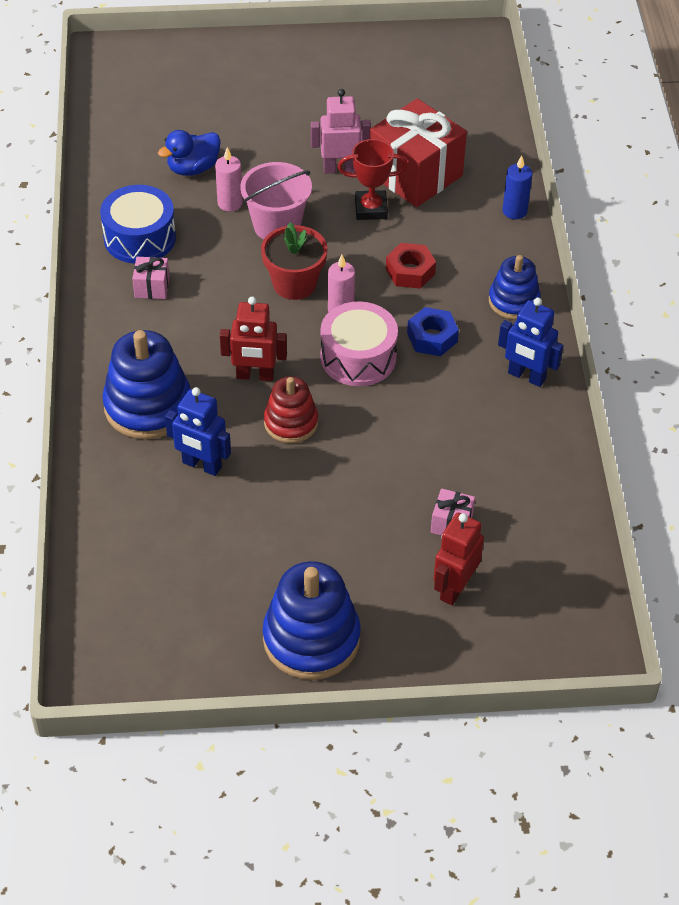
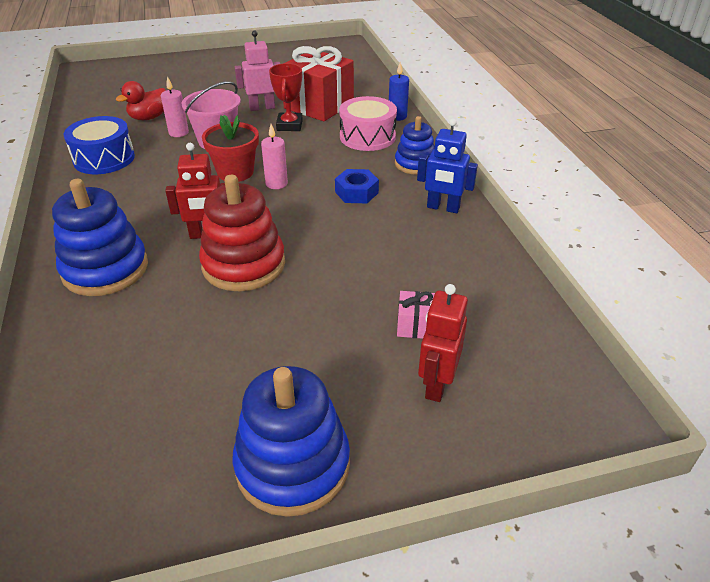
camera: 10 degrees left, 10 degrees down
pink gift [132,257,170,299] -> none
blue duck [158,130,221,176] -> red duck [116,81,166,120]
blue robot [165,387,231,476] -> none
red stacking toy [264,376,318,443] -> red stacking toy [199,175,285,291], size x1.63
pink drum [320,301,398,386] -> pink drum moved to [339,96,397,151]
red trophy [338,139,408,220] -> red trophy turned 75 degrees counterclockwise [269,63,303,131]
red nut [386,243,436,289] -> none

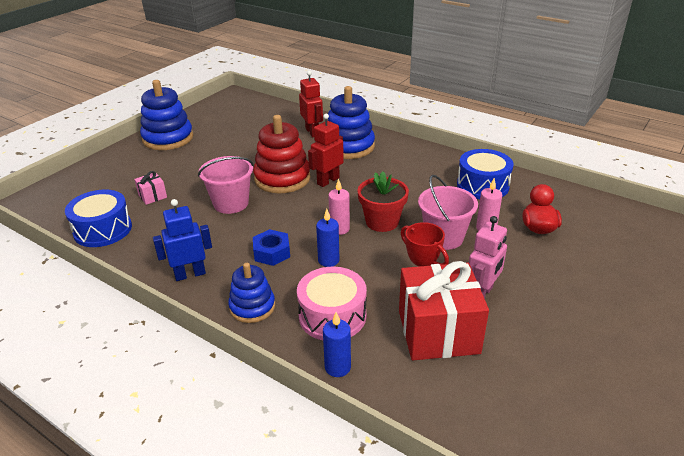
camera: 140 degrees right, 5 degrees down
red robot [418,284,468,402] -> red robot moved to [299,71,323,137]
none -> blue drum [65,189,132,247]
none -> pink bucket [198,156,254,214]
none -> blue candle [316,209,340,267]

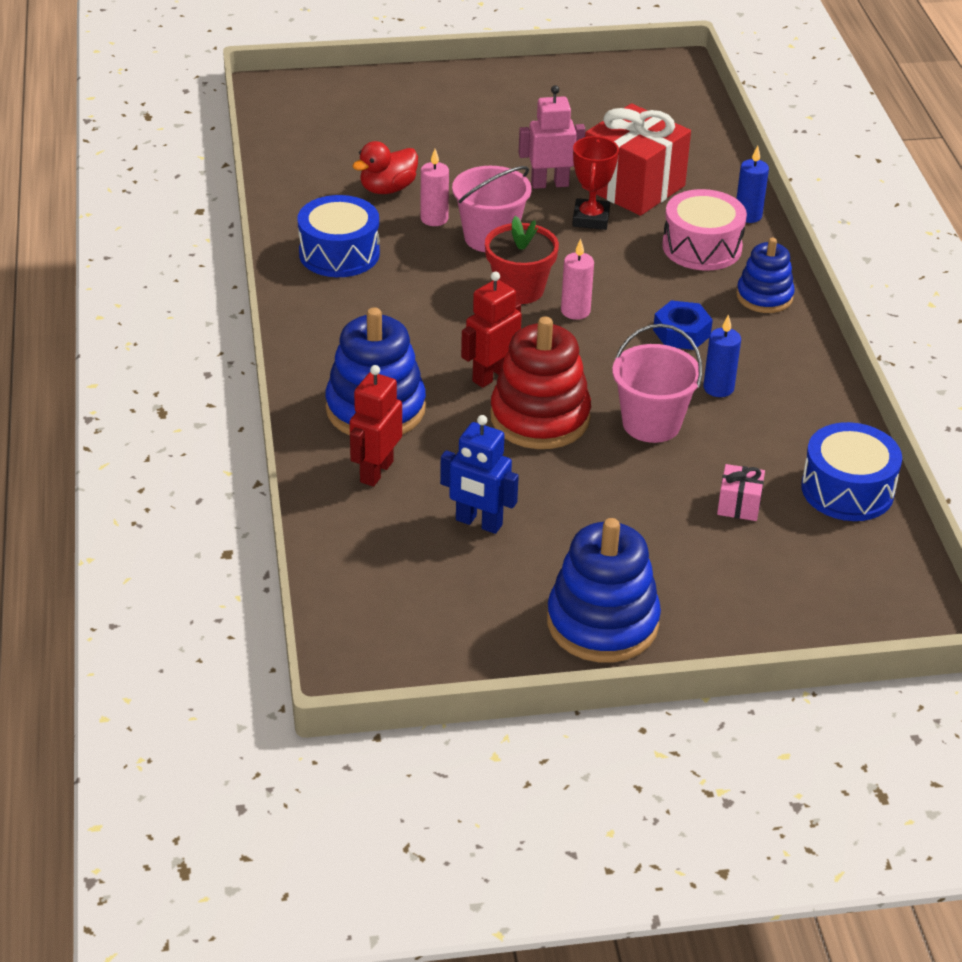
camera: 135 degrees left, 5 degrees up
blue robot [153,199,212,281] -> blue robot moved to [440,415,519,534]
red robot [308,114,344,187] -> red robot turned 135 degrees clockwise [461,272,522,388]
blue candle [316,209,340,267] -> blue candle moved to [703,314,741,397]

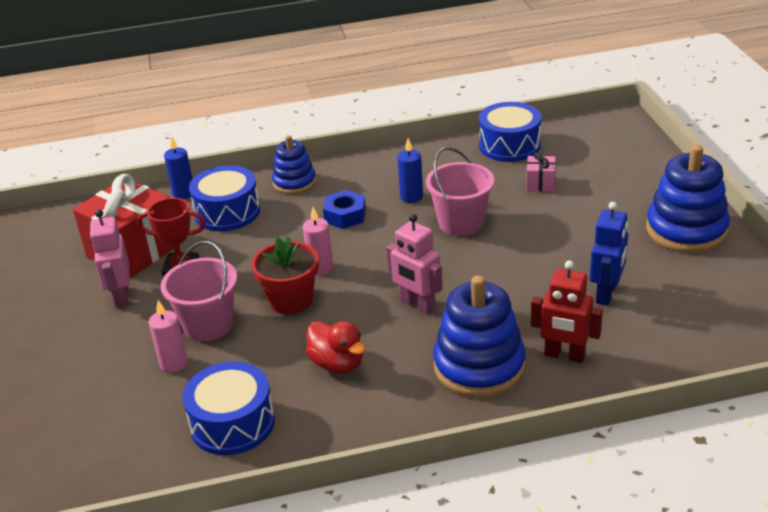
camera: 90 degrees left, 5 degrees down
red duck [353,141,418,194] -> red duck moved to [306,321,365,373]
red robot [461,272,522,388] -> pink robot [386,214,442,314]
red stacking toy [490,316,591,449] -> none
pink drum [662,189,747,271] -> blue drum [189,165,260,231]

